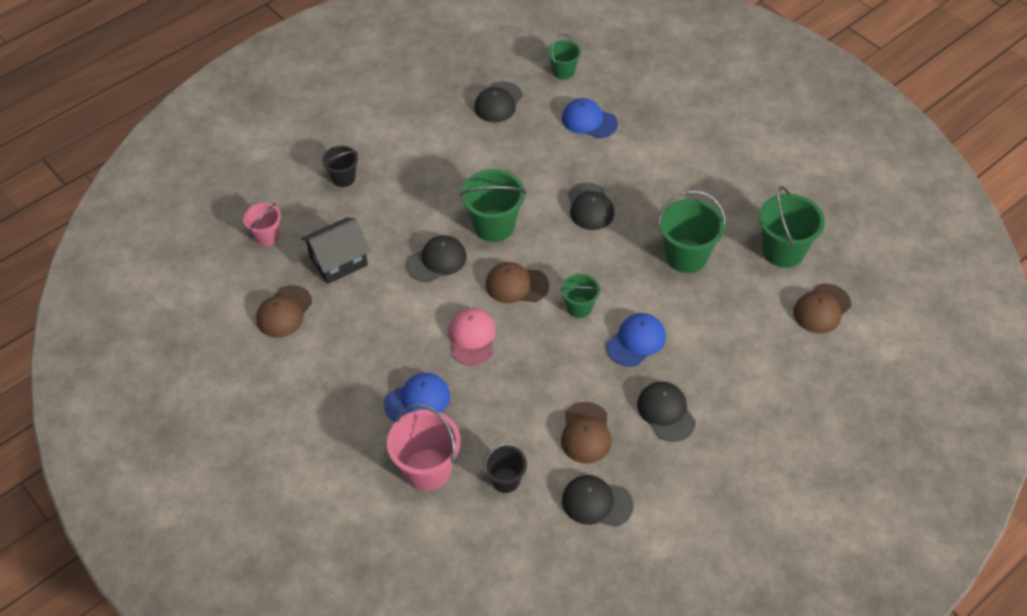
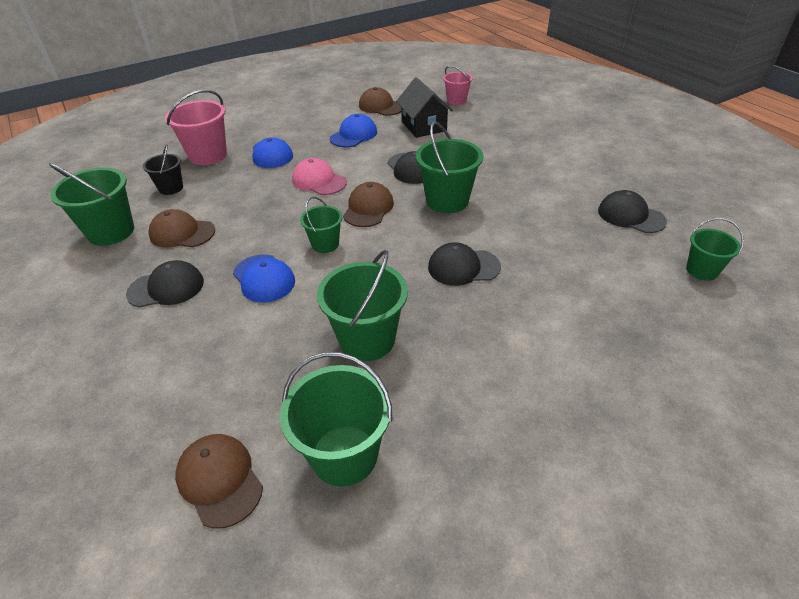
camera: 100 degrees right, 10 degrees down
black bucket [322,146,358,187] -> none
pink cap [448,308,496,366] -> pink cap turned 150 degrees counterclockwise [292,158,347,195]
blue cap [562,98,618,139] -> blue cap moved to [330,114,377,148]
black cap [562,475,634,527] -> green bucket [49,163,134,246]

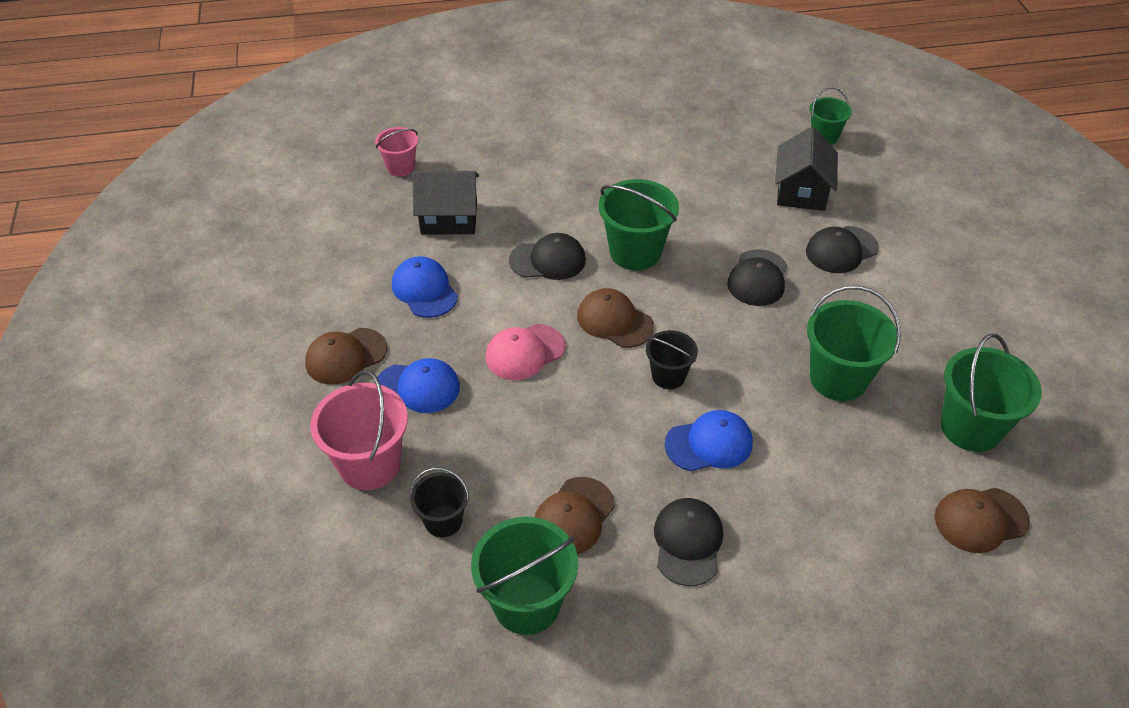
camera: 70 degrees left, 5 degrees up
green bucket [300,197,343,253] -> black bucket [646,330,698,389]
brown cap [359,87,401,116] -> brown cap moved to [305,328,387,385]
black cap [598,190,667,233] -> black cap moved to [806,226,878,273]
none -> black house [775,127,838,211]

